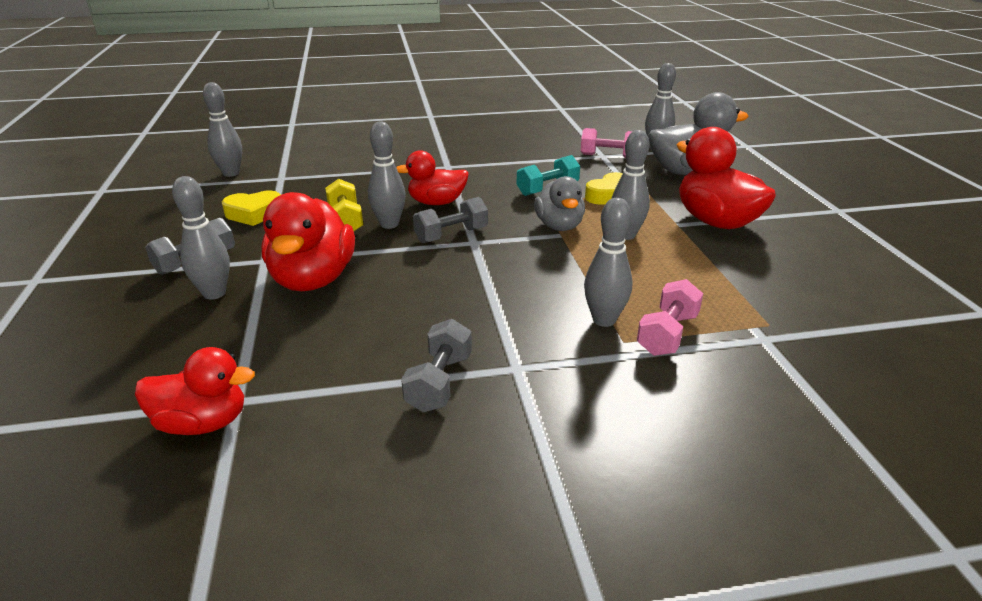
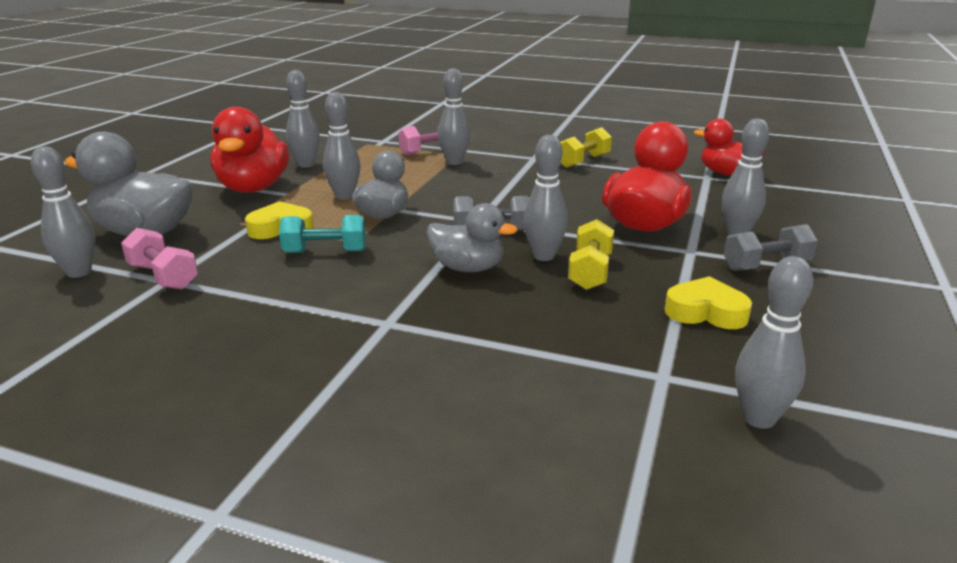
camera: 150 degrees left, 5 degrees down
red duck [396,150,469,205] -> grey duck [427,203,518,272]
grey dumbbell [401,319,472,412] -> yellow dumbbell [560,127,612,168]
none -> grey bowling pin [286,70,320,168]

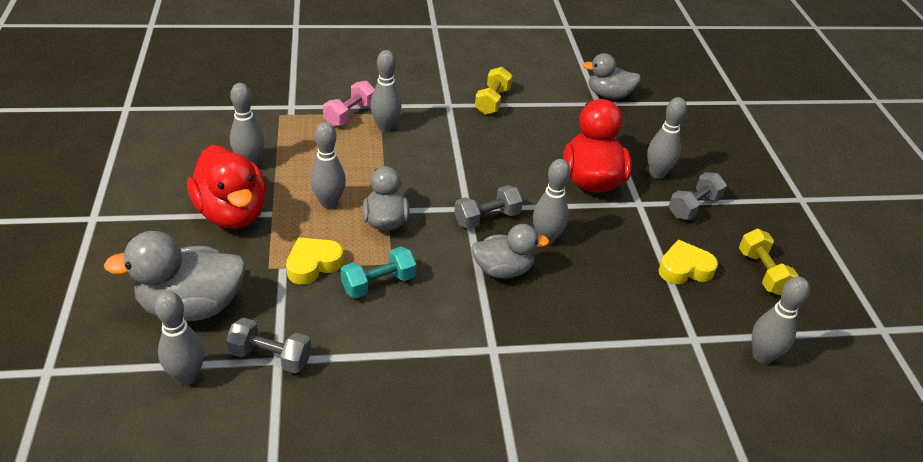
camera: 30 degrees left, 15 degrees up
pink dumbbell [121,228,198,290] -> grey dumbbell [226,318,312,373]
yellow dumbbell [568,219,614,290] -> yellow dumbbell moved to [739,229,799,295]
red duck [694,119,765,176] -> grey duck [583,53,641,99]

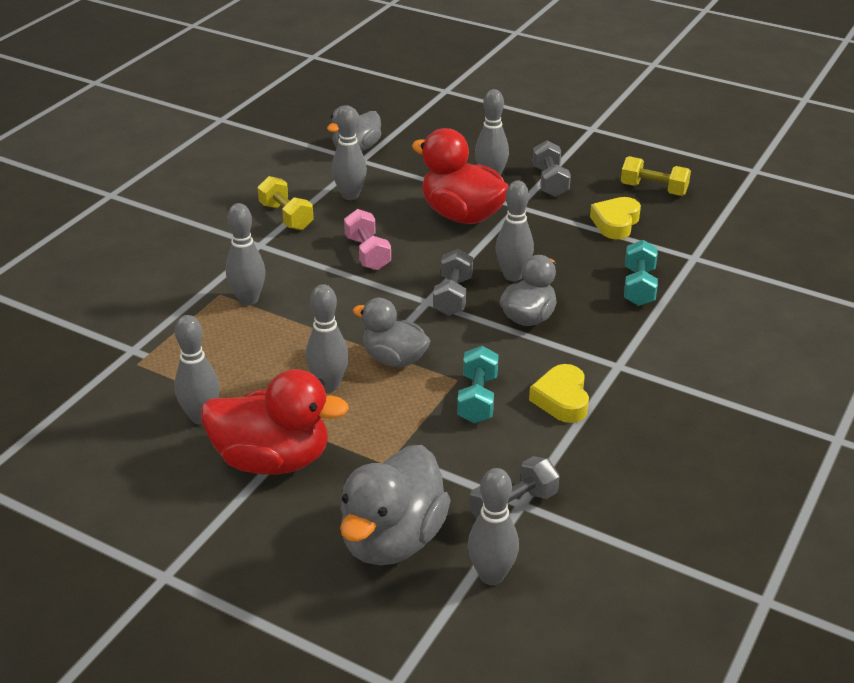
camera: 50 degrees left, 5 degrees down
yellow heart [286,237,344,285] -> yellow heart moved to [529,364,589,423]
pink dumbbell [323,81,374,127] -> pink dumbbell moved to [344,209,391,270]
grey bowling pin [752,276,810,364] -> grey bowling pin moved to [332,106,367,200]
none -> turquoise dumbbell [624,240,658,306]

